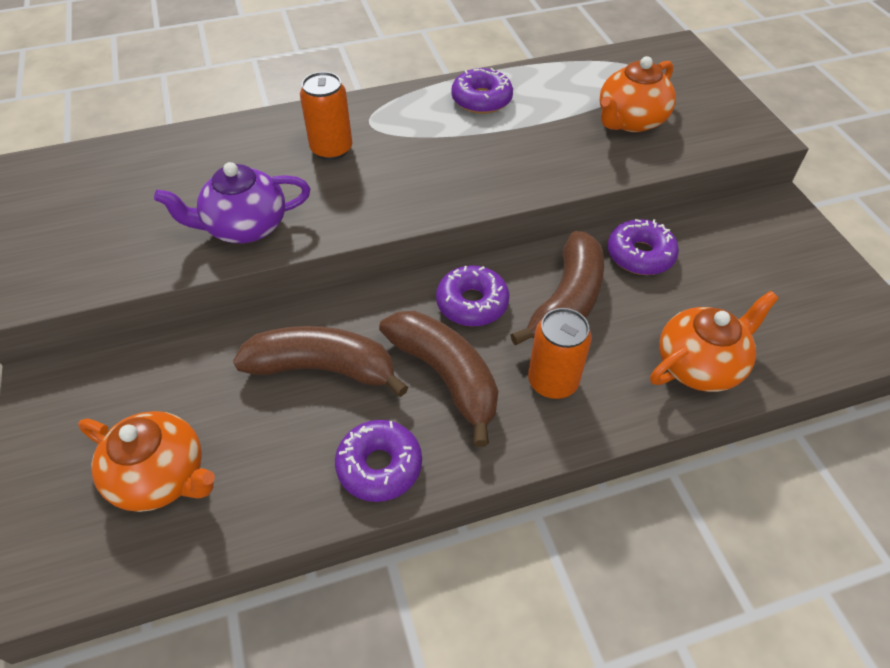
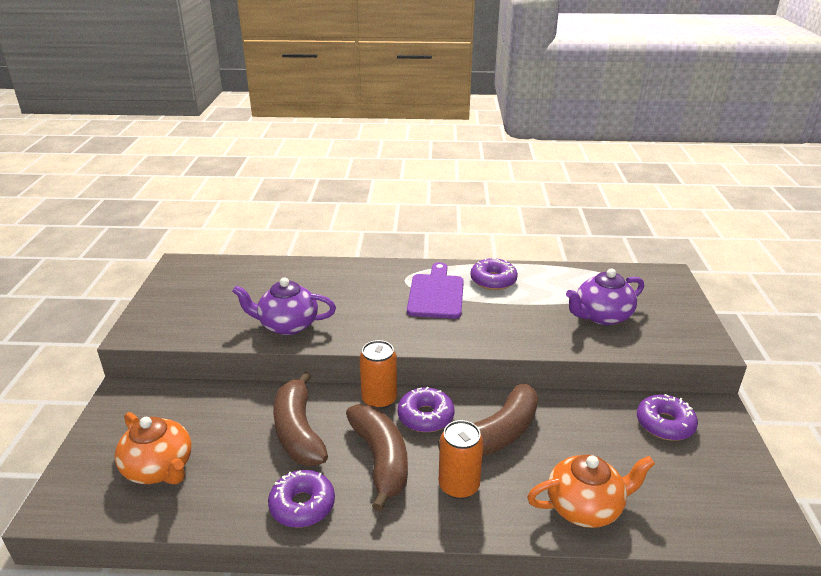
camera: 20 degrees right, 20 degrees down
brown banana [233,326,409,397] -> brown banana turned 135 degrees counterclockwise [273,371,328,466]
orange can [300,72,352,160] -> orange can moved to [359,340,397,409]
orange teapot [600,56,676,132] -> purple teapot [566,269,644,325]
purple donut [608,219,679,275] -> purple donut moved to [637,394,698,440]
none -> purple cutting board [407,262,464,319]

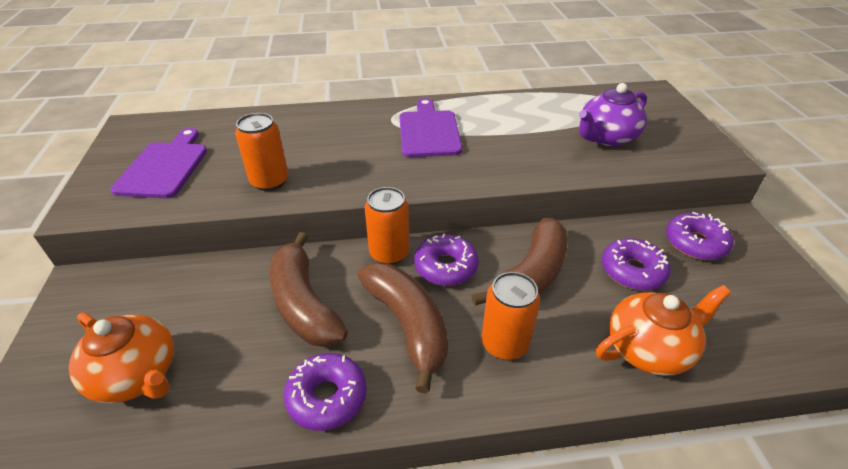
camera: 10 degrees left, 10 degrees up
purple teapot [232,277,336,335] -> orange can [235,113,288,191]
purple donut [470,258,518,290] -> purple donut moved to [602,238,671,290]
none -> purple cutting board [111,128,207,198]

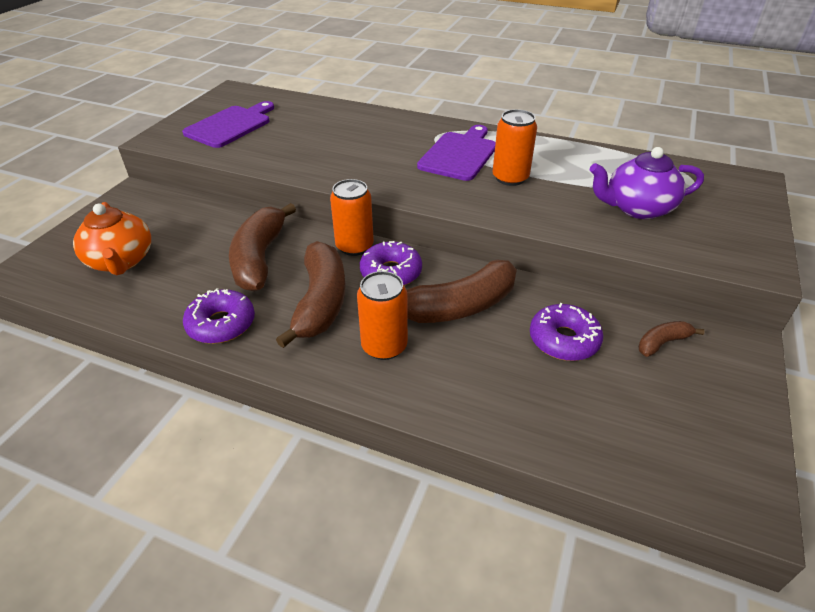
camera: 30 degrees right, 0 degrees up
orange can [235,113,288,191] -> orange can moved to [493,109,537,186]
orange teapot [596,285,731,376] -> none
purple donut [666,212,733,260] -> brown banana [638,321,705,357]

